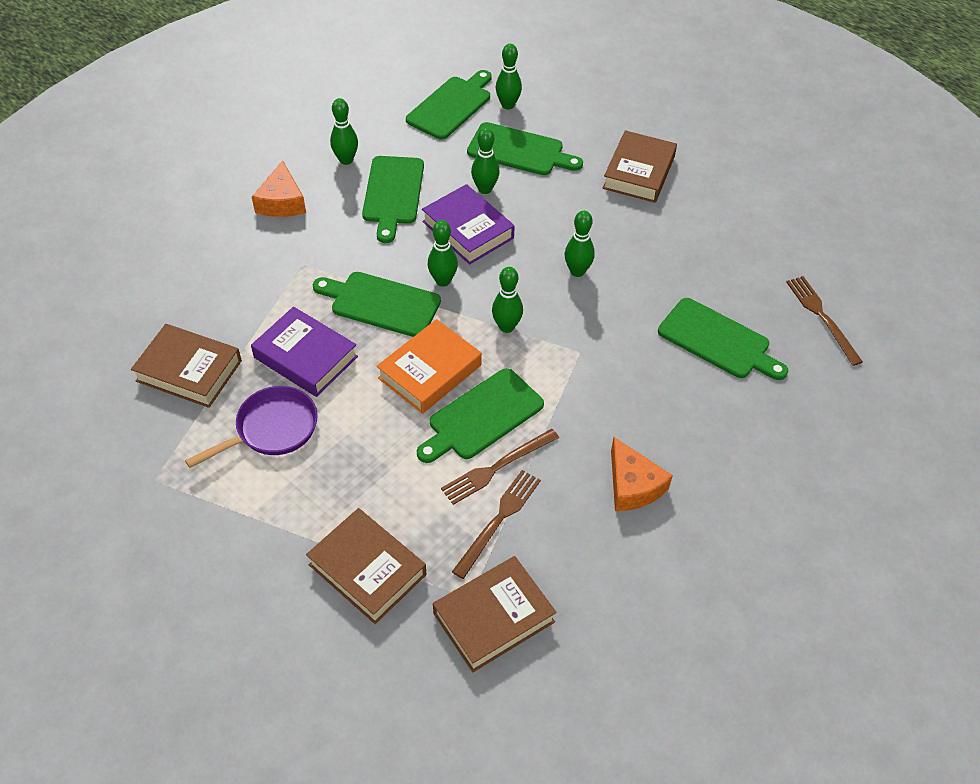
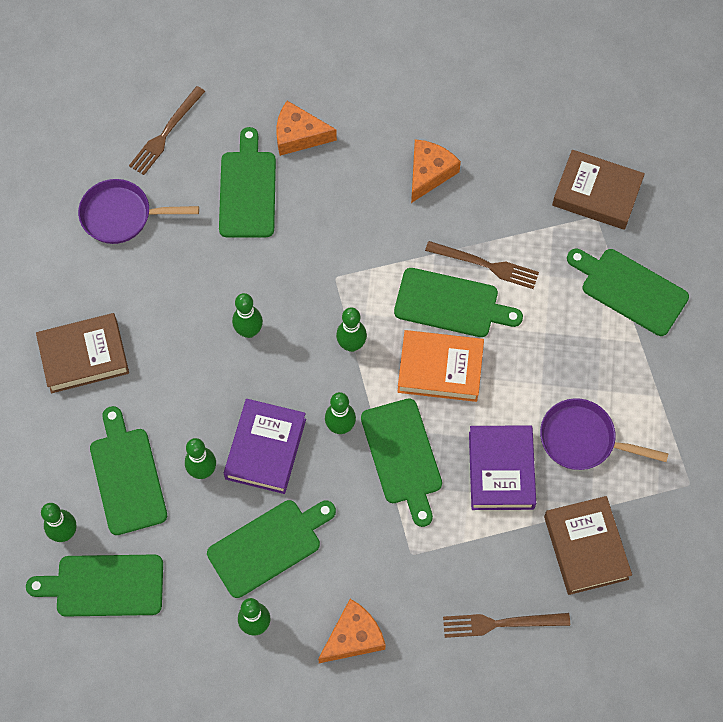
camera: 125 degrees left, 15 degrees up
brown book [306,508,426,624] -> green cutting board [567,249,689,336]
brown fork [452,470,541,579] -> brown fork moved to [443,613,570,638]
none -> purple pan [78,179,199,244]
none -> orange cheese [277,101,337,156]

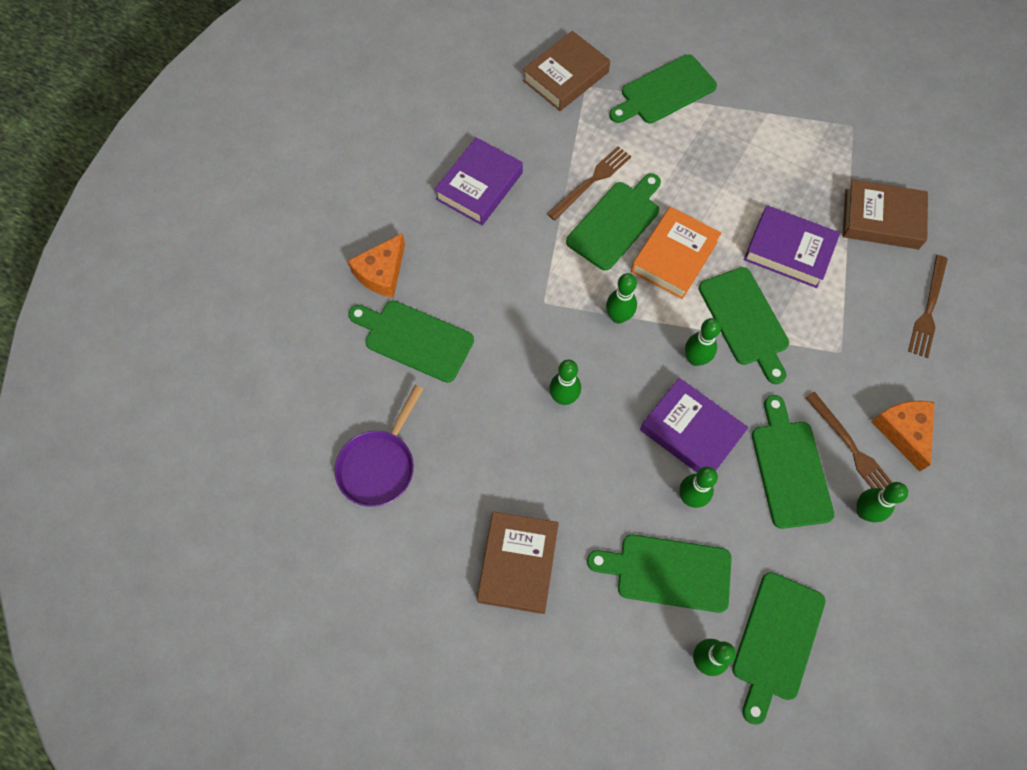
camera: 65 degrees left, 0 degrees up
brown fork [129,86,205,175] -> brown fork moved to [805,392,893,489]
green cutting board [361,398,442,527] -> green cutting board turned 60 degrees clockwise [699,267,789,384]
orange cheese [411,139,461,203] -> purple book [434,137,523,225]
purple pan [540,398,669,470] -> none

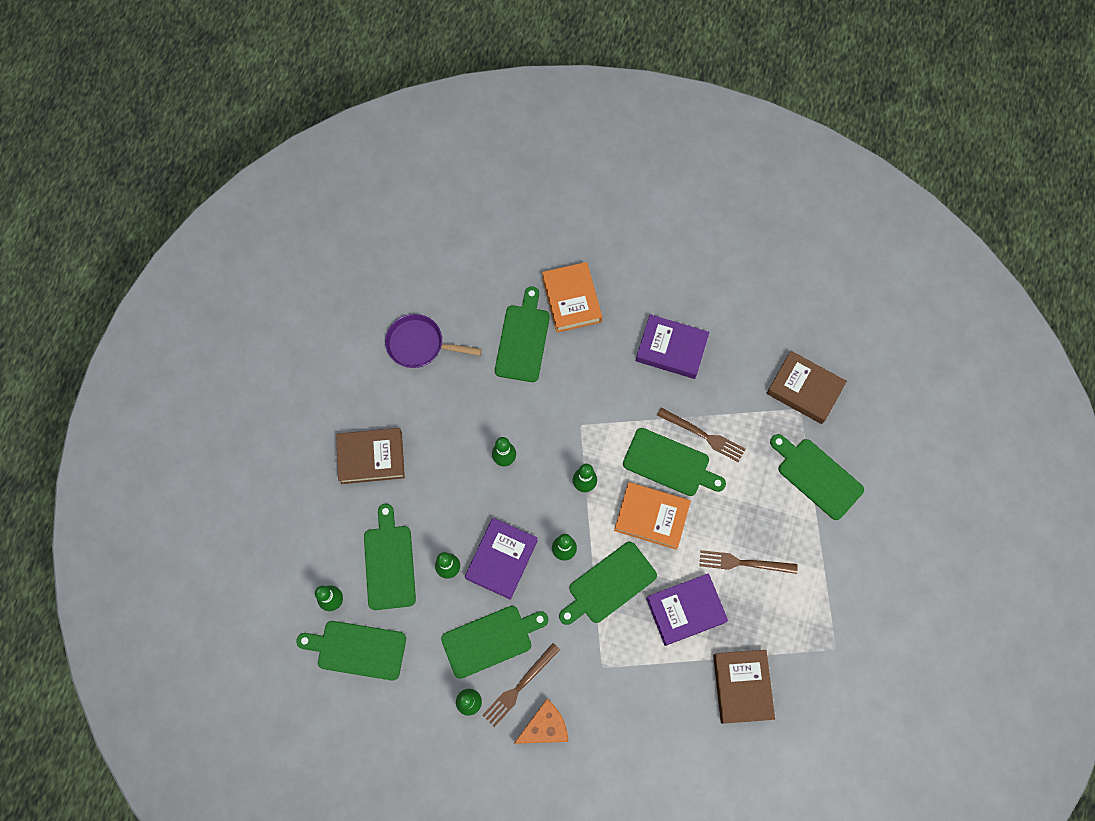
camera: 75 degrees right, 5 degrees up
orange cheese [348,233,405,298] -> orange book [542,262,602,333]
purple book [744,205,840,288] -> purple book turned 60 degrees clockwise [646,573,728,646]
brown fork [908,255,948,358] -> brown fork moved to [699,550,798,574]

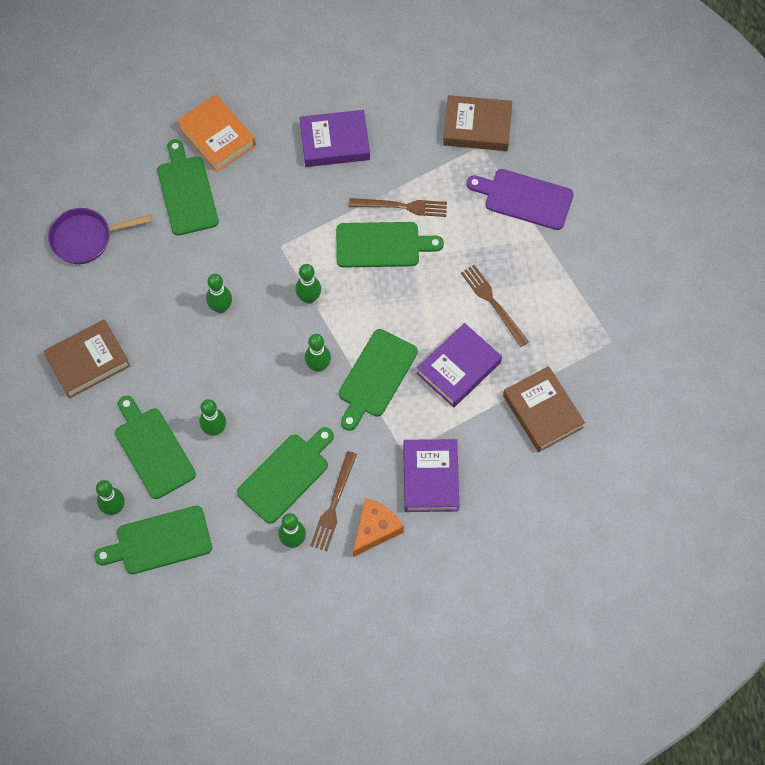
camera: 25 degrees left, 5 degrees down
purple book [465,518,538,600] -> purple book moved to [403,439,459,512]
orange book [614,482,691,550] -> none
brown fork [699,550,798,574] -> brown fork turned 75 degrees clockwise [461,265,529,347]
green cutting board [770,434,864,520] -> purple cutting board [466,169,574,230]

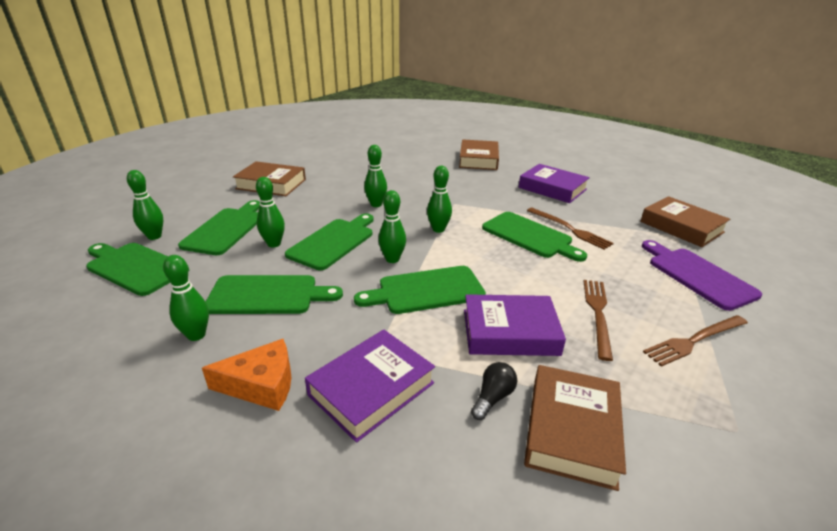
camera: 45 degrees right, 35 degrees down
purple pan [48,208,152,264] -> none
green cutting board [157,139,219,236] -> green cutting board moved to [285,214,374,270]
orange book [177,94,256,172] -> brown book [459,139,499,170]
brown fork [310,451,357,551] -> brown fork moved to [643,315,748,367]
none -> black light bulb [471,362,517,420]

